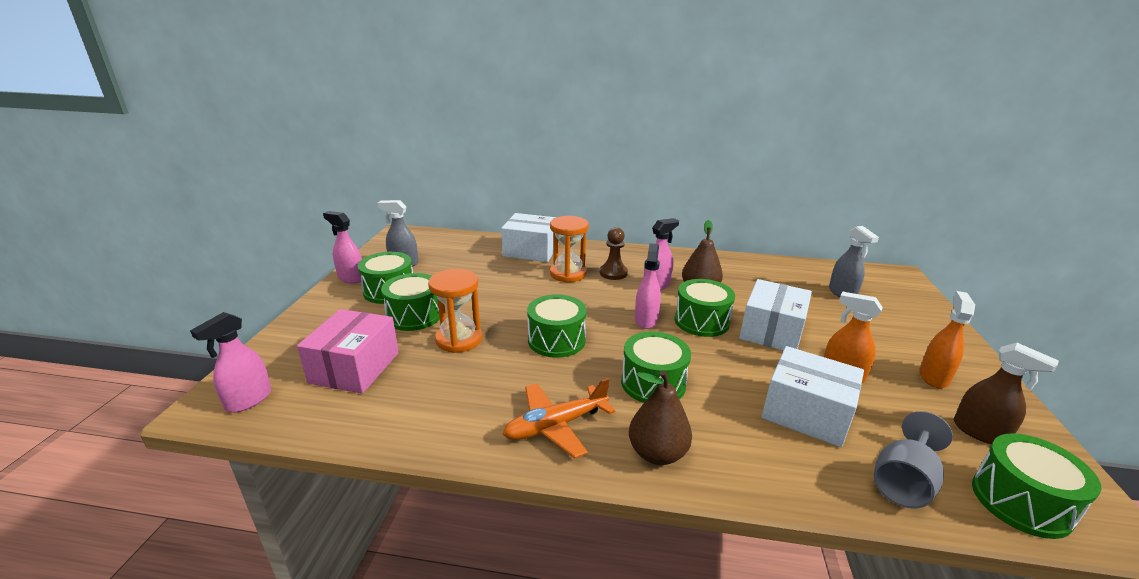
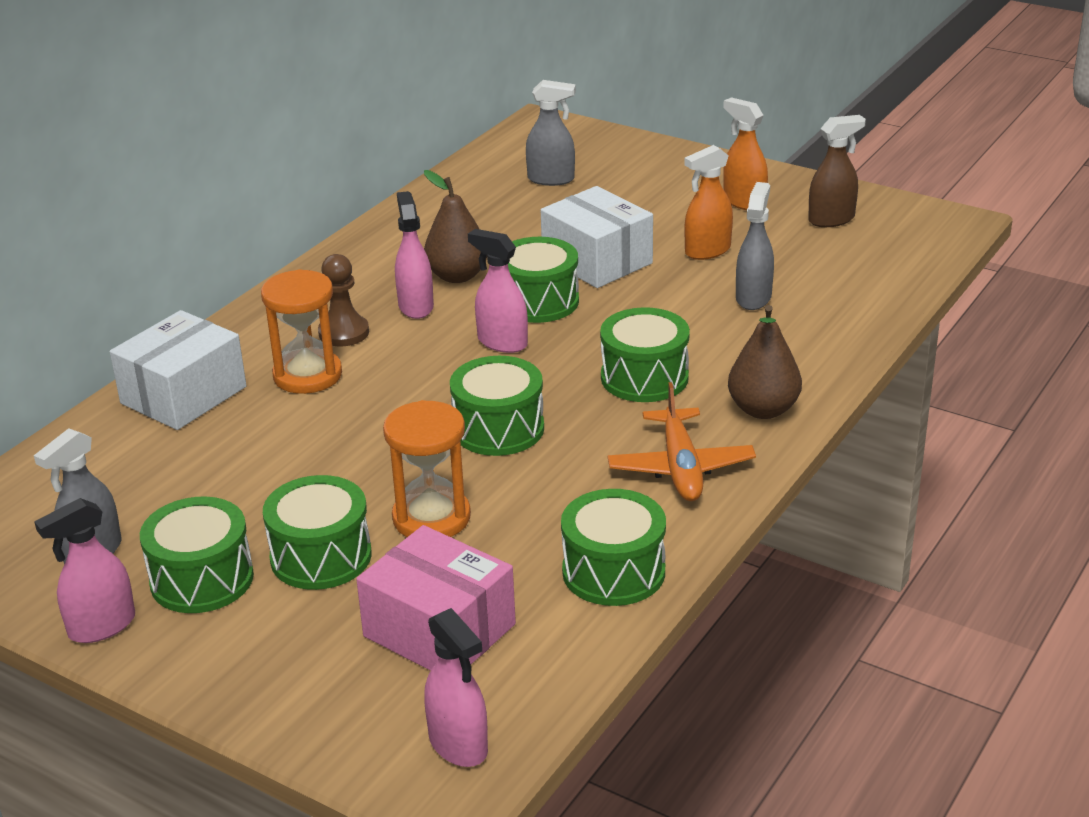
camera: 65 degrees left, 5 degrees up
white box [761,346,864,447] -> grey spray bottle [736,182,774,310]
grey goblet [874,411,953,508] -> none
green drum [972,433,1102,539] -> green drum moved to [561,489,666,606]

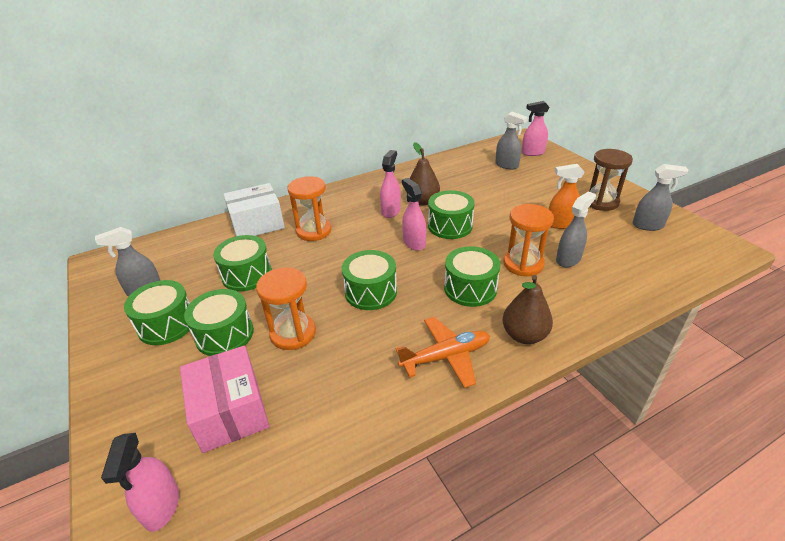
camera: 30 degrees right, 5 degrees up
pink spray bottle [34,498,135,643] -> pink spray bottle moved to [522,101,549,156]
brown pawn [318,254,369,346] -> none
white box [541,186,653,288] -> none
green drum [561,489,666,606] -> green drum moved to [213,235,272,291]
orange plane [608,382,756,501] -> orange plane turned 135 degrees counterclockwise [395,317,490,388]
orange spray bottle [723,97,768,210] -> brown hourglass [589,149,633,211]
brown spray bottle [808,115,866,227] -> grey spray bottle [633,164,688,231]
none -> orange hourglass [503,204,554,276]

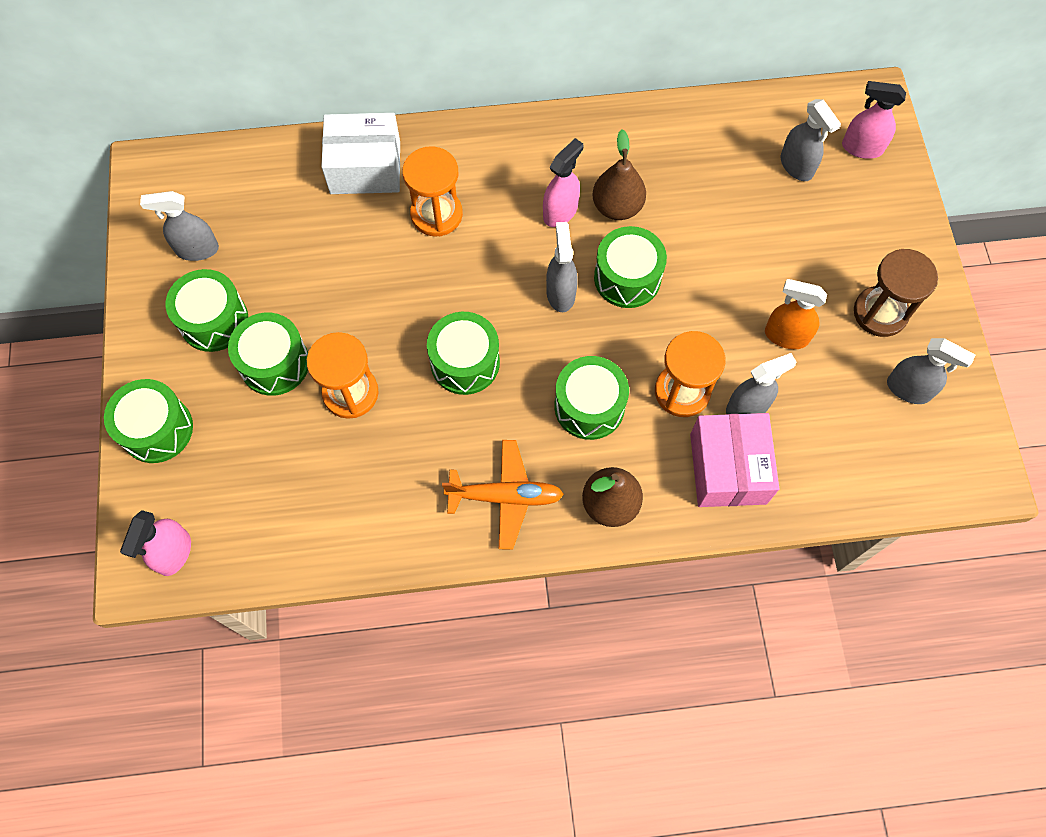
camera: 20 degrees right, 30 degrees up
pink box [180,346,269,453] -> pink box moved to [690,413,779,507]
green drum [213,235,272,291] -> green drum moved to [104,379,193,463]
pink spray bottle [402,178,426,251] -> grey spray bottle [546,222,578,312]

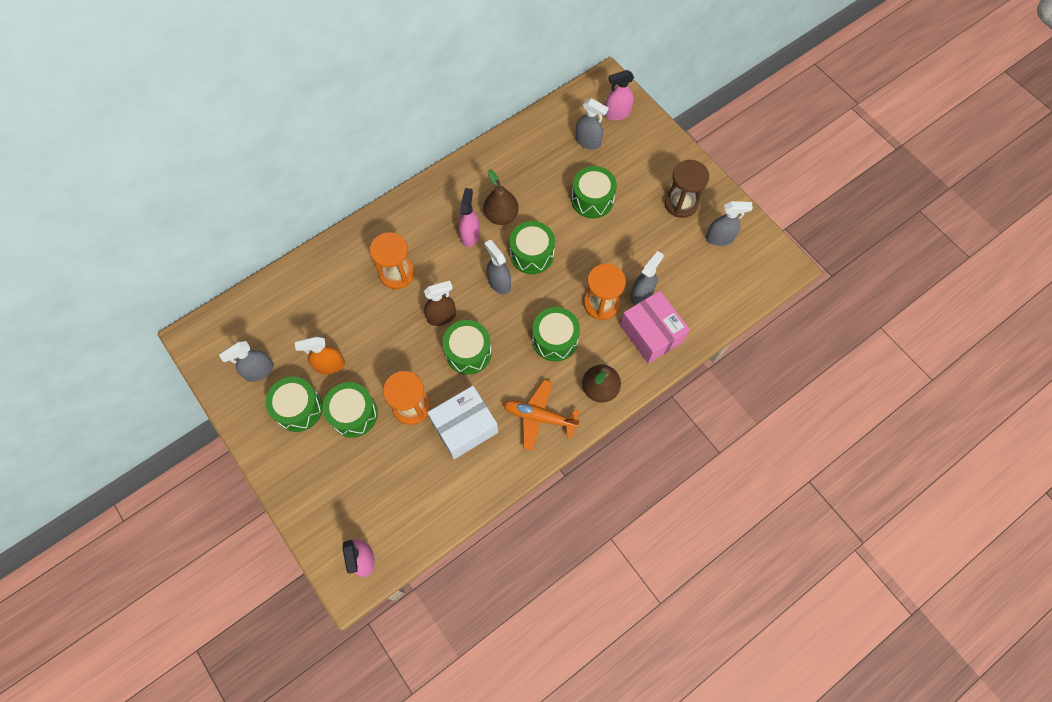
camera: 30 degrees left, 0 degrees up
green drum [104,379,193,463] -> green drum moved to [571,166,617,218]
white box [321,113,400,194] -> white box moved to [427,386,498,459]
orange plane [442,440,564,550] -> orange plane turned 135 degrees counterclockwise [503,380,580,451]
orange spray bottle [765,279,827,349] -> orange spray bottle moved to [295,337,345,375]
none -> brown spray bottle [424,281,456,326]

